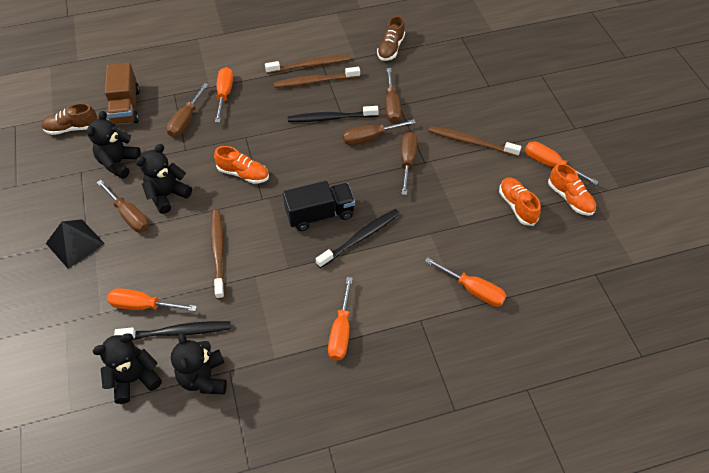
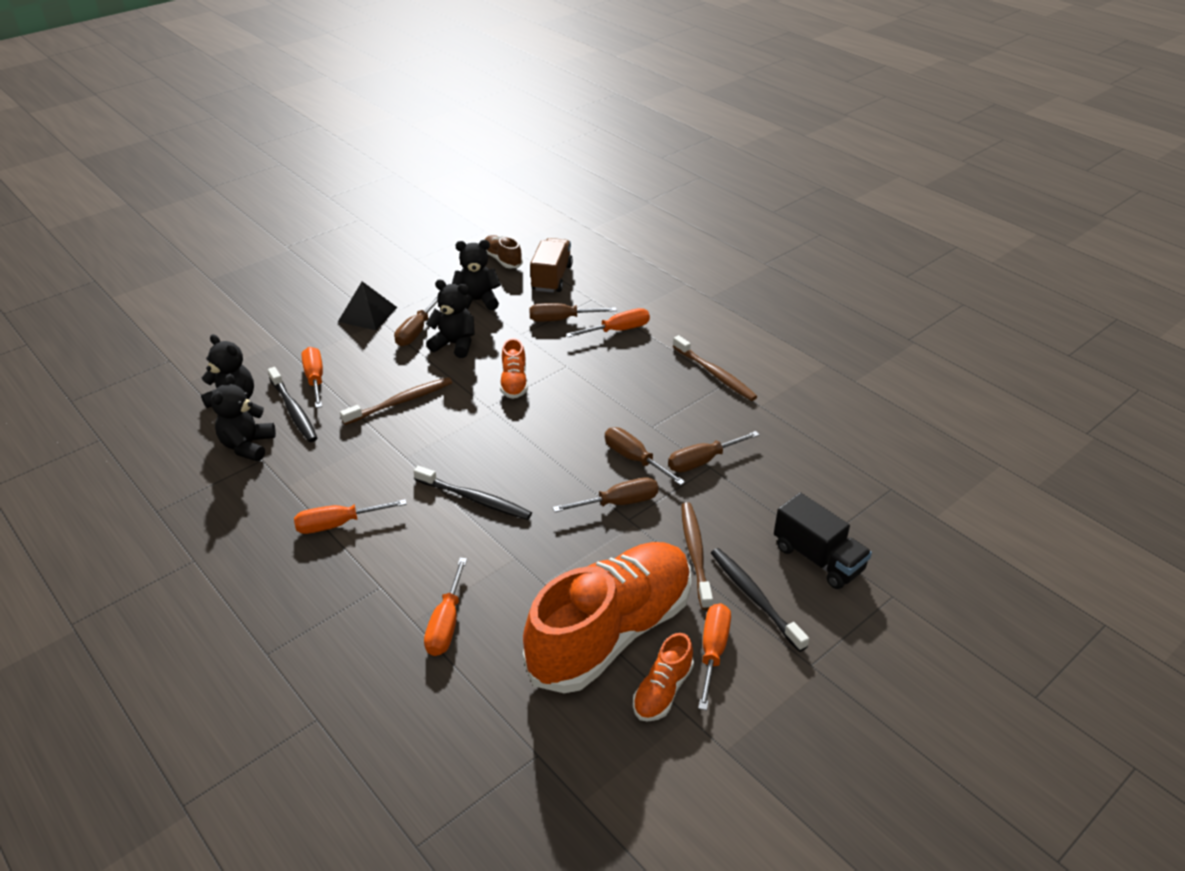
camera: 65 degrees right, 15 degrees down
brown truck [105,63,140,126] -> brown truck turned 135 degrees clockwise [530,238,573,293]
black teddy bear [171,332,227,395] -> black teddy bear turned 45 degrees counterclockwise [211,374,276,461]
brown toothbrush [274,67,360,88] -> none
black truck [283,181,355,231] -> black truck moved to [774,492,872,589]
black toothbrush [288,106,379,122] -> black toothbrush moved to [711,548,809,652]
brown shoe [377,16,405,61] -> none
orange shoe [499,177,541,226] -> orange shoe [523,542,691,693], size x2.37

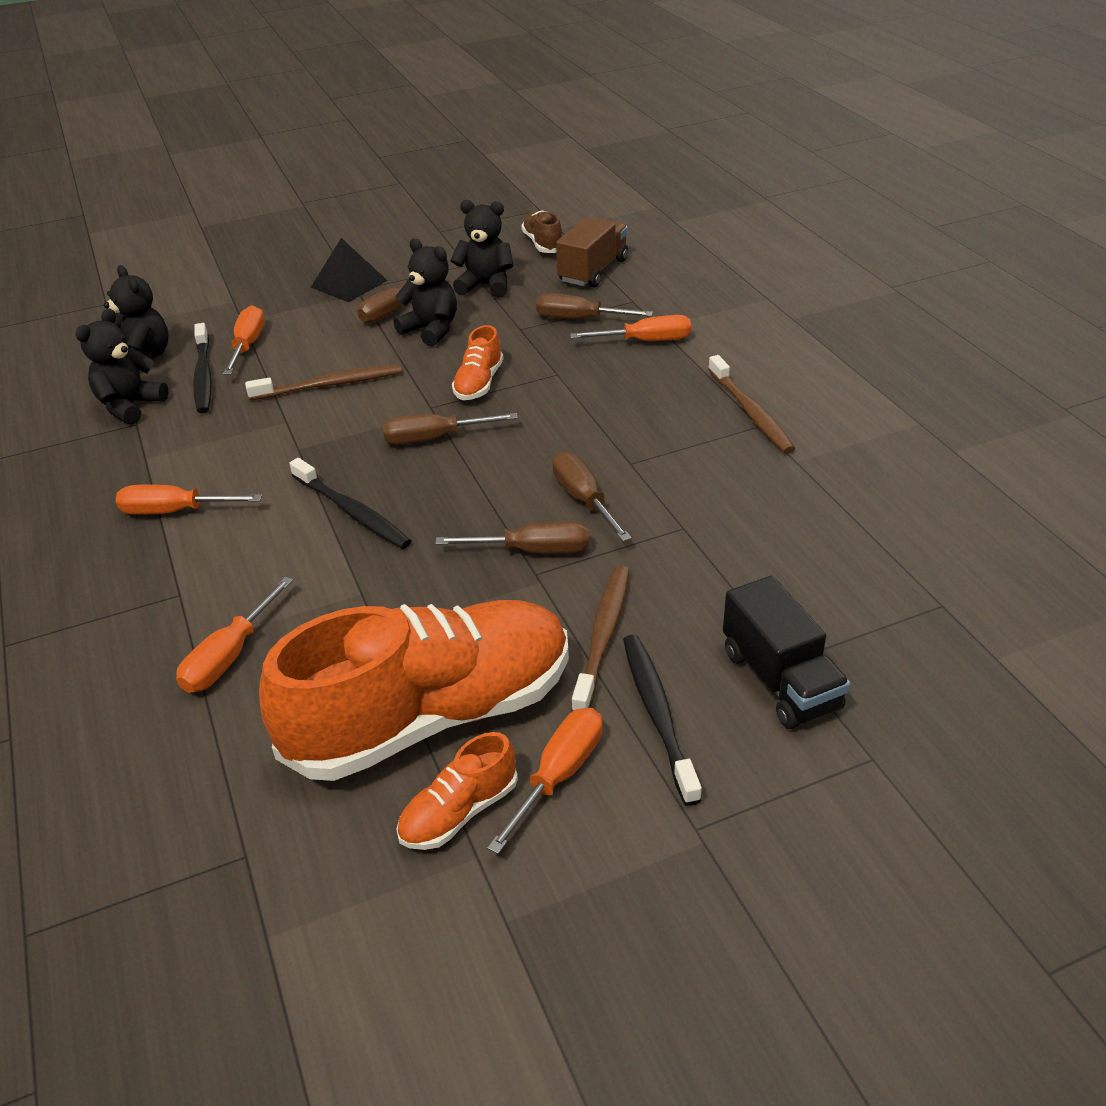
camera: 20 degrees right, 0 degrees up
brown screwdriver [668,431,760,472] -> brown screwdriver moved to [383,413,518,445]

